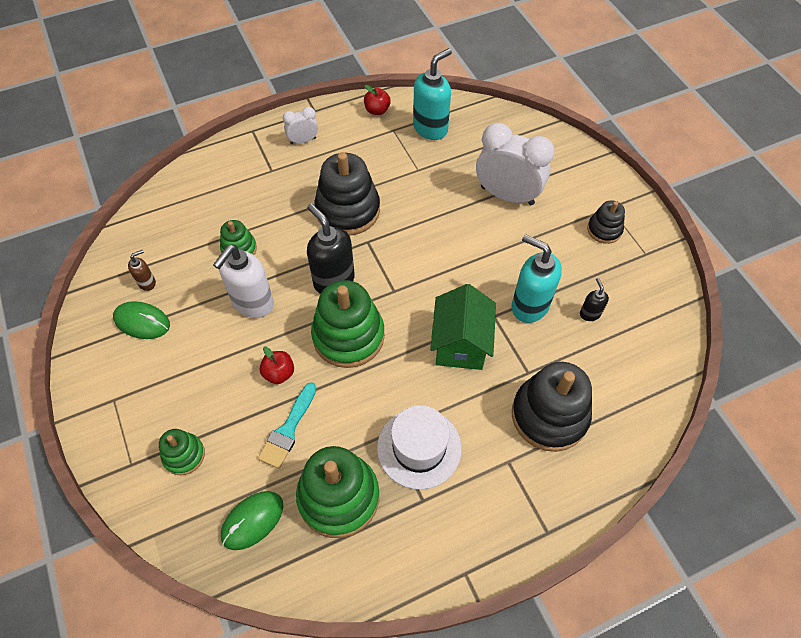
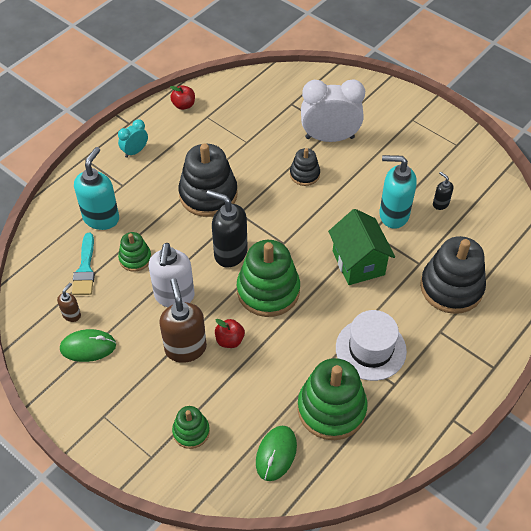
camera: 25 degrees left, 5 degrees down
turquoise brush [258,382,317,469] -> turquoise brush moved to [72,233,95,295]
white clock [283,107,318,144] -> turquoise clock [118,119,148,158]
turquoise soap dispenser [413,48,452,140] -> turquoise soap dispenser moved to [74,147,119,230]
black stacking toy [587,200,625,244] -> black stacking toy moved to [290,148,320,186]
none -> brown soap dispenser [159,278,207,363]

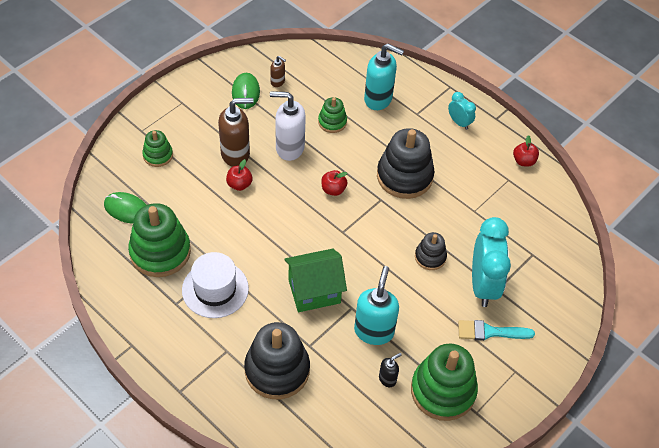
camera: 90 degrees right, 0 degrees up
turquoise brush [72,233,95,295] -> turquoise brush moved to [458,320,535,341]
black soap dispenser [206,190,248,268] -> red apple [321,170,348,196]
green stacking toy [237,240,300,317] -> green stacking toy moved to [411,343,478,421]
white clock [301,79,365,142] -> turquoise clock [472,217,511,307]

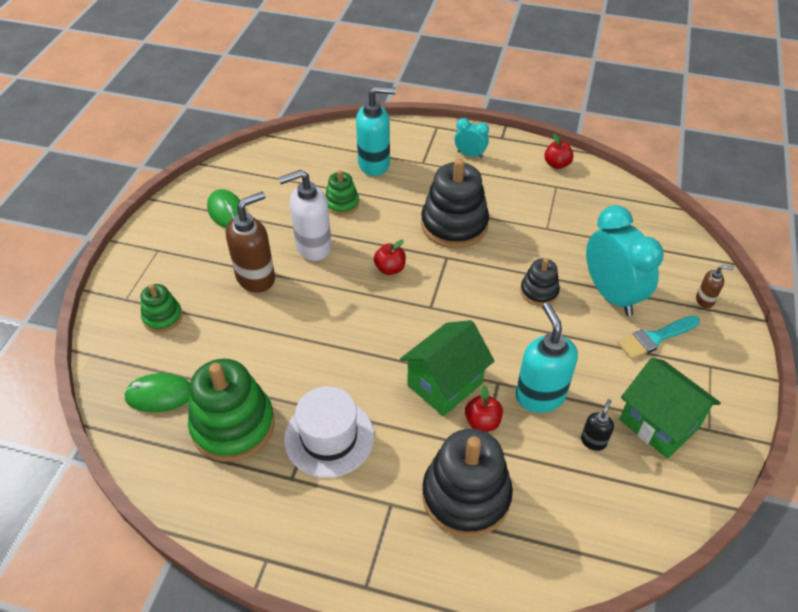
camera: 25 degrees left, 5 degrees down
red apple [226,159,253,191] -> red apple moved to [465,385,503,431]
brown soap dispenser [270,56,286,87] -> brown soap dispenser moved to [696,265,734,308]
green stacking toy [411,343,478,421] -> green house [619,358,721,459]

